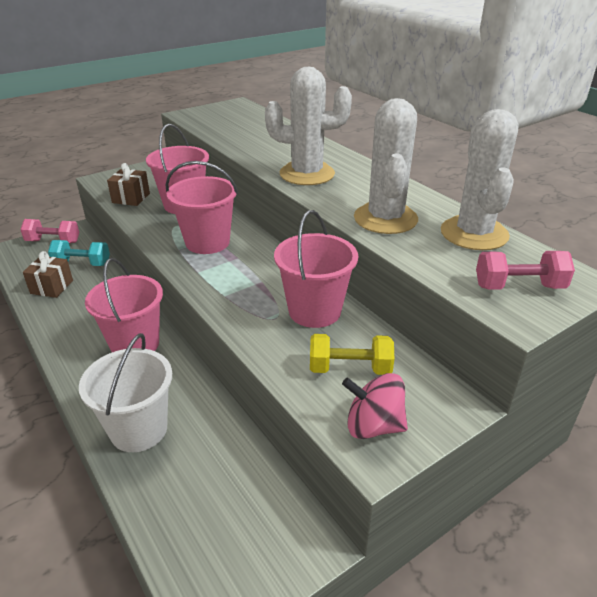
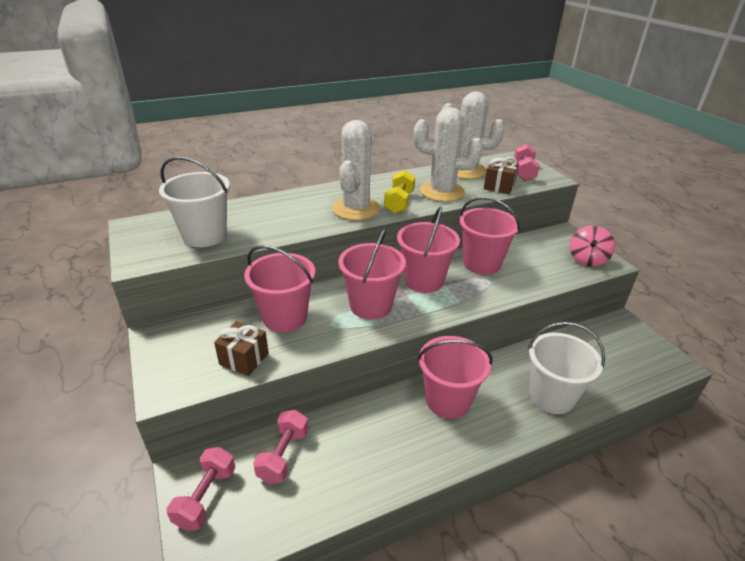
camera: 80 degrees left, 0 degrees up
brown gift [23,251,73,298] -> brown gift moved to [484,157,519,194]
turquoise dumbbell [48,240,110,266] -> pink dumbbell [253,410,309,484]
yellow dumbbell [310,334,394,375] -> yellow dumbbell moved to [384,170,415,213]
none -> white bucket [159,157,230,247]
none -> pink bucket [397,207,460,293]

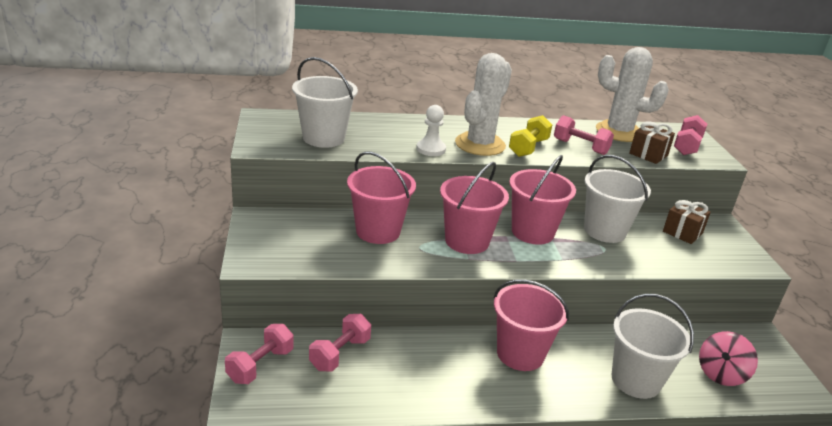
camera: 15 degrees right, 5 degrees down
brown gift [214,321,269,376] -> brown gift moved to [663,200,711,244]
white cactus [414,107,483,202] -> pink dumbbell [554,115,614,155]
pink bucket [459,197,520,274] -> white bucket [584,155,651,243]
pink spinning top [570,225,615,267] -> pink spinning top moved to [699,331,758,386]
none -> white pawn [416,105,446,156]

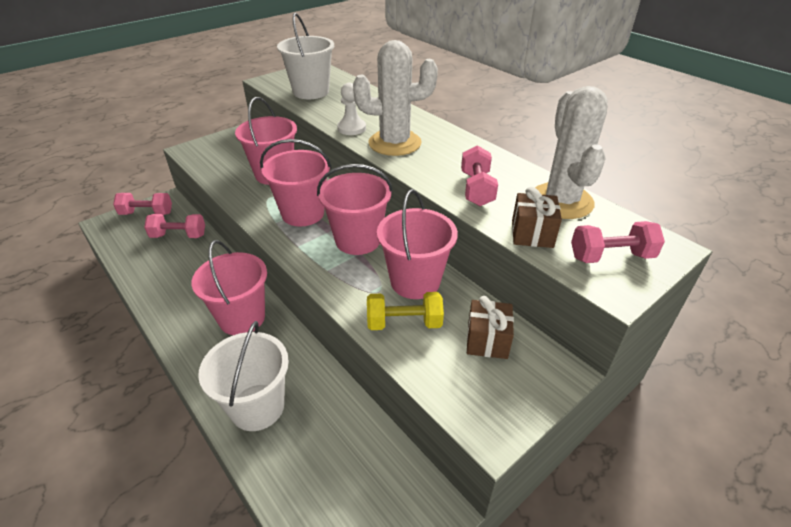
camera: 60 degrees right, 10 degrees up
yellow dumbbell [509,115,552,157] -> yellow dumbbell moved to [367,292,444,330]
white bucket [584,155,651,243] -> pink bucket [377,189,458,299]
pink spinning top [699,331,758,386] -> none

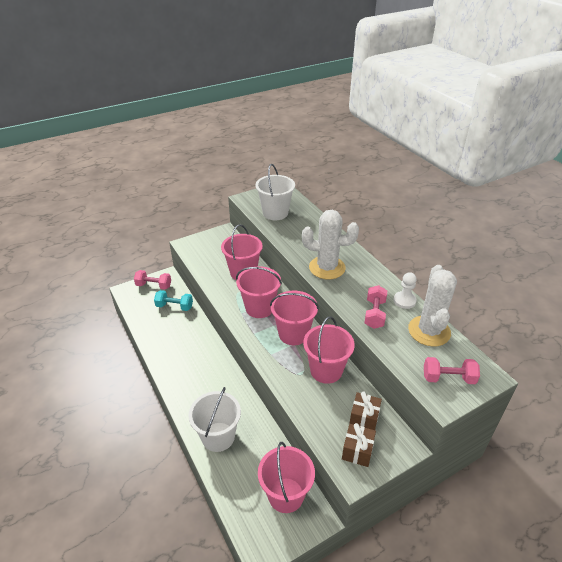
camera: 10 degrees right, 0 degrees up
pink dumbbell [144,214,205,238] -> turquoise dumbbell [154,290,193,311]
pink bucket [192,240,267,335] -> pink bucket moved to [258,442,315,513]
white pawn [337,83,366,135] -> white pawn moved to [394,272,417,309]
yellow dumbbell [367,292,444,330] -> none
brown gift [512,187,562,248] -> brown gift moved to [342,423,376,467]

